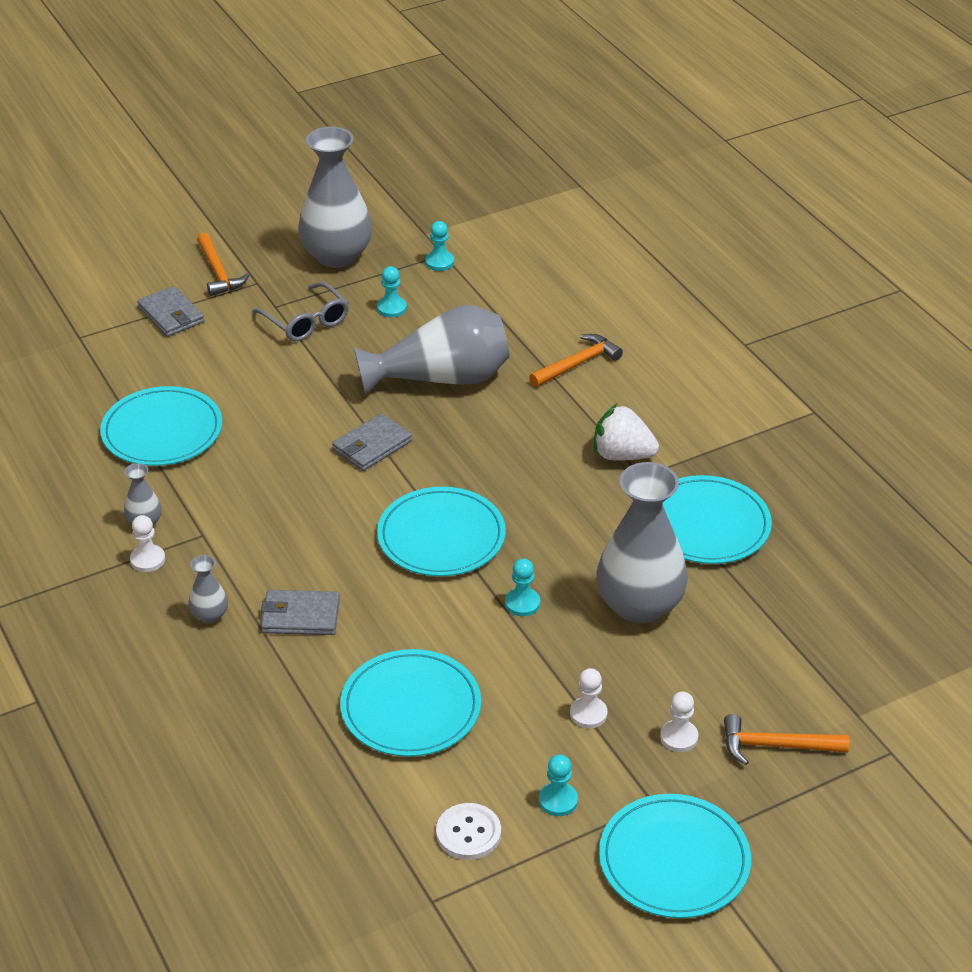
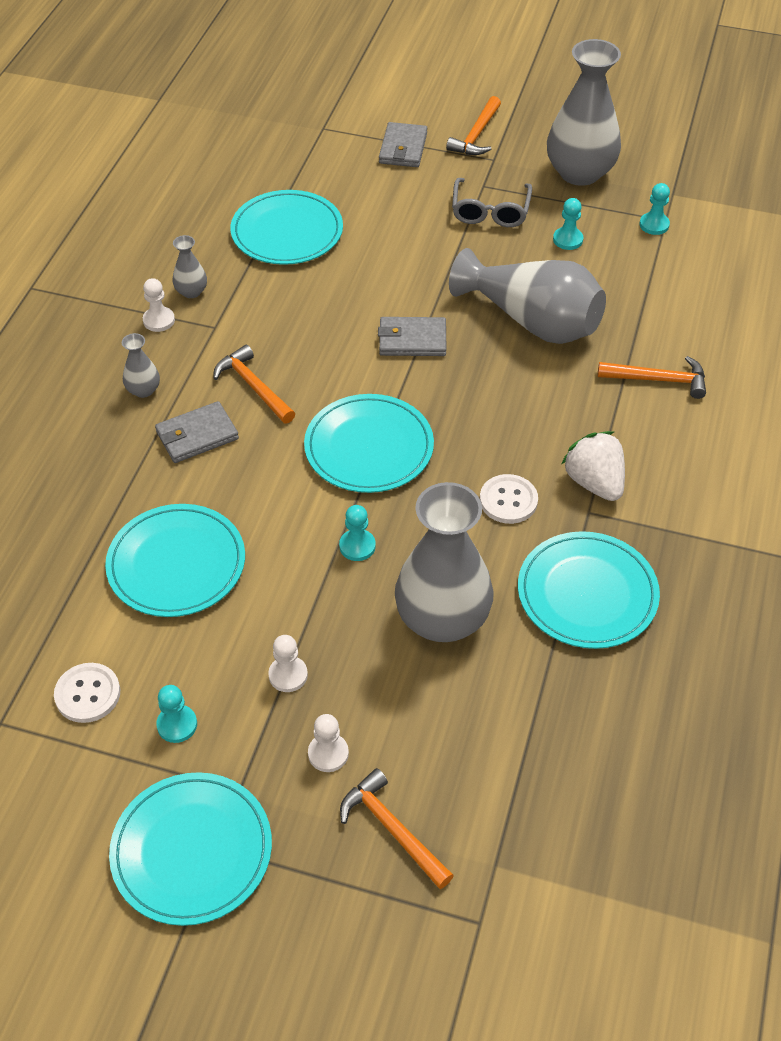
camera: 45 degrees right, 10 degrees up
grey wallet [261,590,340,635] -> grey wallet turned 75 degrees counterclockwise [155,401,239,463]
none -> orange hammer [213,345,295,424]
none -> white button [480,474,538,524]

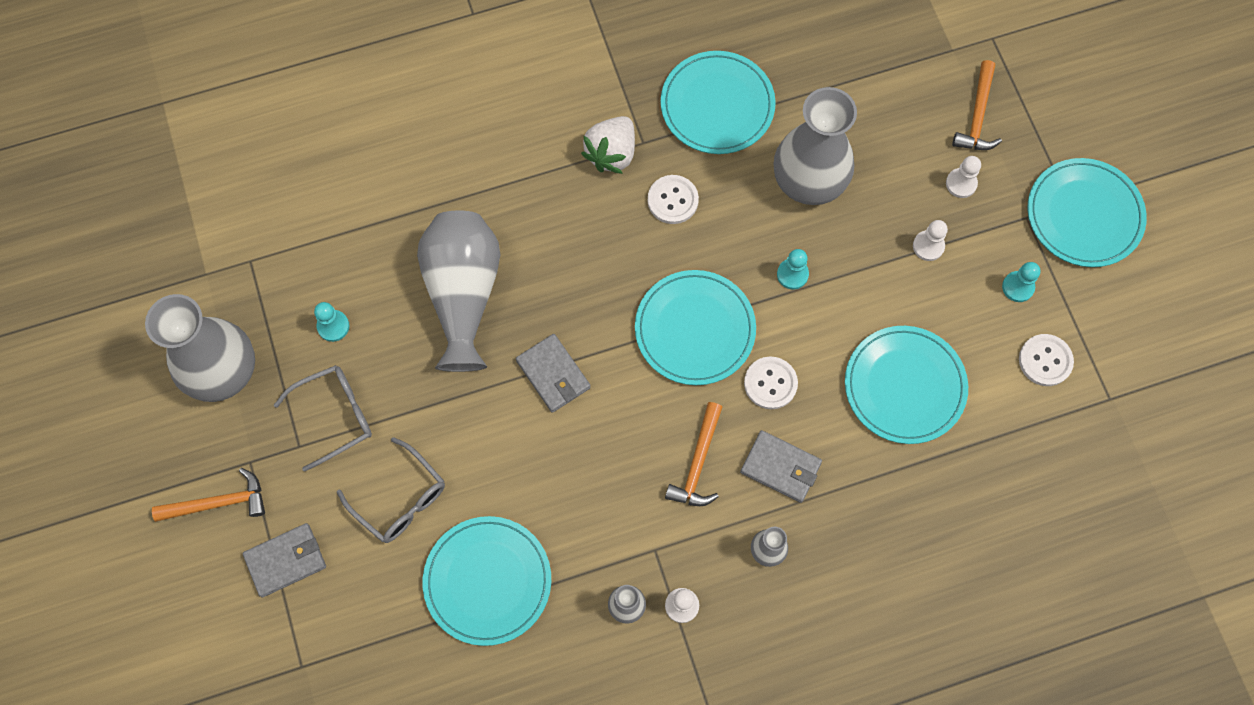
camera: 125 degrees left, 20 degrees up
orange hammer [598,356,706,399] -> none
turquoise pawn [639,183,670,235] -> none
none -> grey glasses [337,437,445,543]
none -> white button [744,357,798,409]

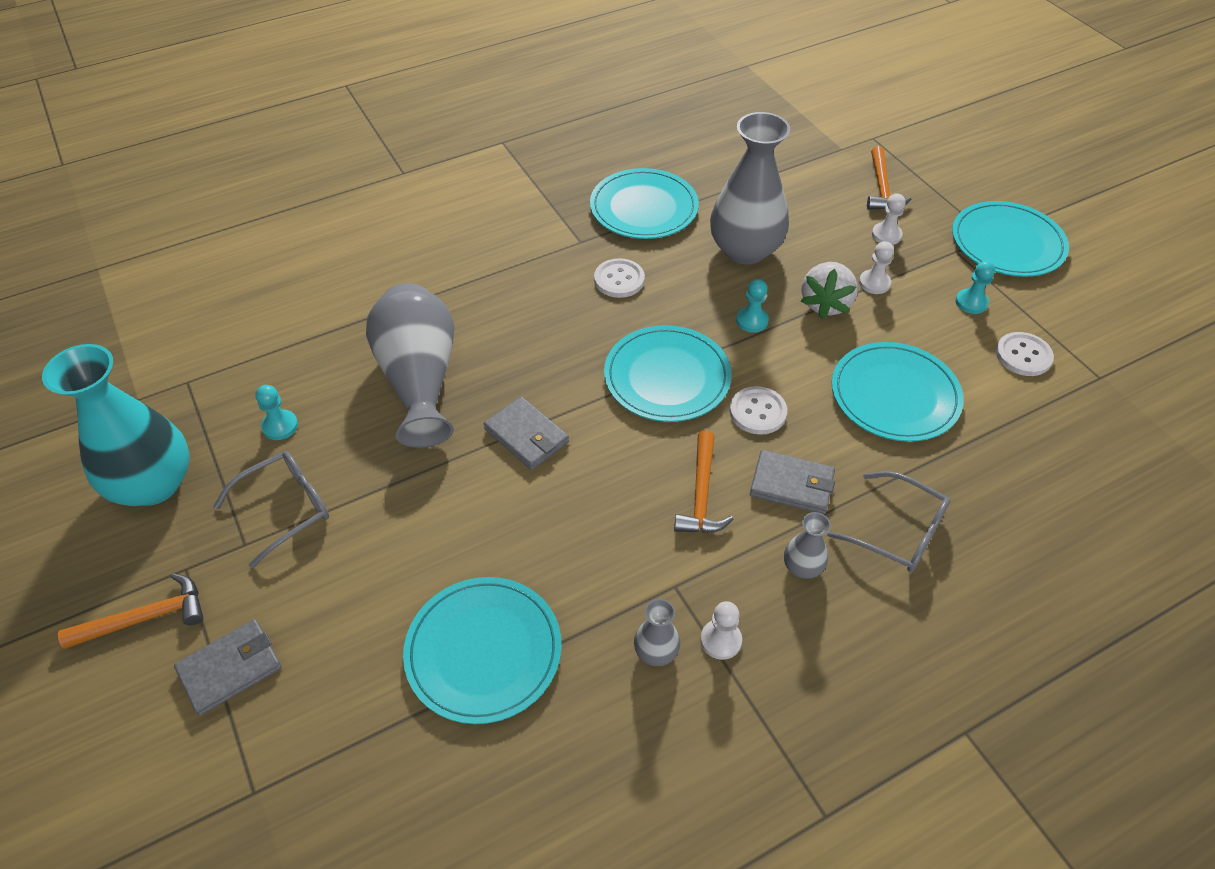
camera: 10 degrees left, 20 degrees down
grey vase [145,294,255,402] -> turquoise vase [42,344,190,506]
grey glasses [337,437,445,543] -> grey glasses moved to [827,471,950,573]
white strawberry [581,116,635,174] -> white strawberry moved to [801,262,858,319]

